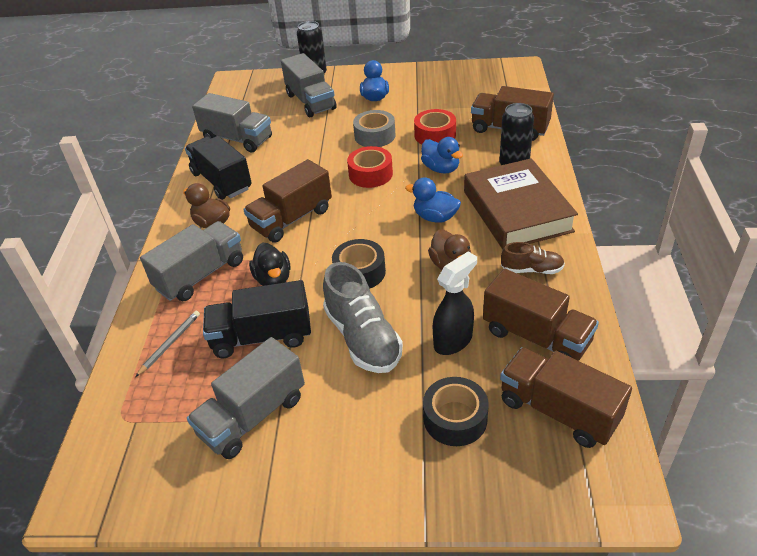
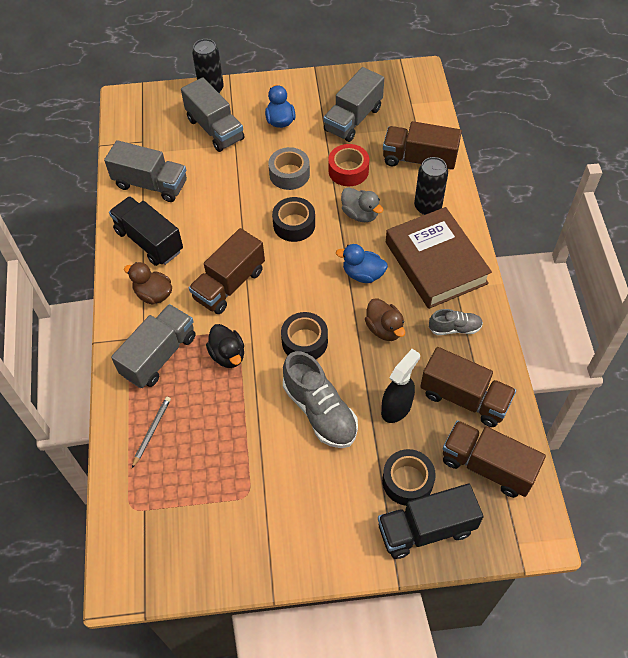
camera: 10 degrees left, 15 degrees up
grey truck [187,337,305,459] -> grey truck moved to [324,67,384,142]
black truck [203,280,311,358] -> black truck moved to [378,484,483,559]
red tape [347,146,393,188] -> black tape [272,197,315,242]
blue duck [421,137,463,173] -> grey duck [341,187,383,222]
brown shoe [501,242,565,274] -> grey shoe [429,309,483,335]

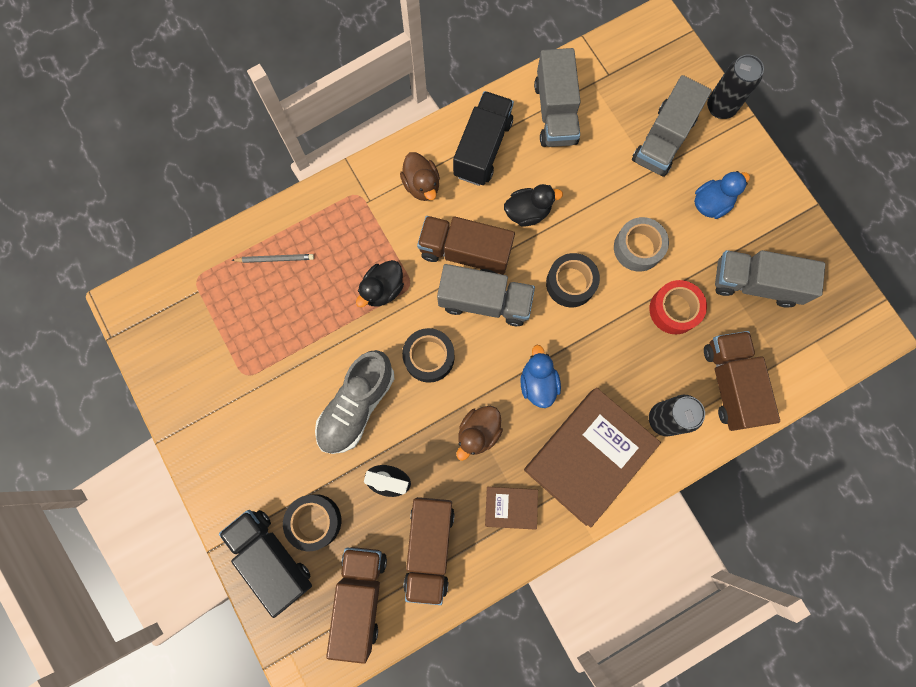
camera: 65 degrees right, 20 degrees up
grey truck [111,304,196,388] -> grey truck moved to [437,264,535,326]
brown duck [124,262,172,304] -> brown duck turned 150 degrees clockwise [400,152,440,201]
grey duck [341,187,383,222] -> none
grey shoe [429,309,483,335] -> brown book [485,487,538,530]
none -> black duck [504,184,563,227]

